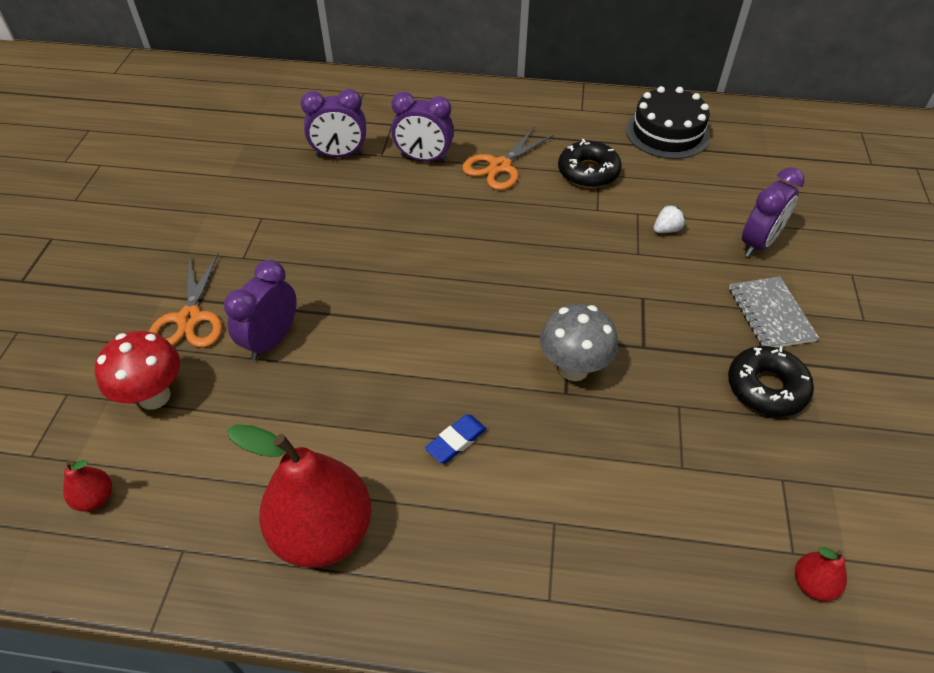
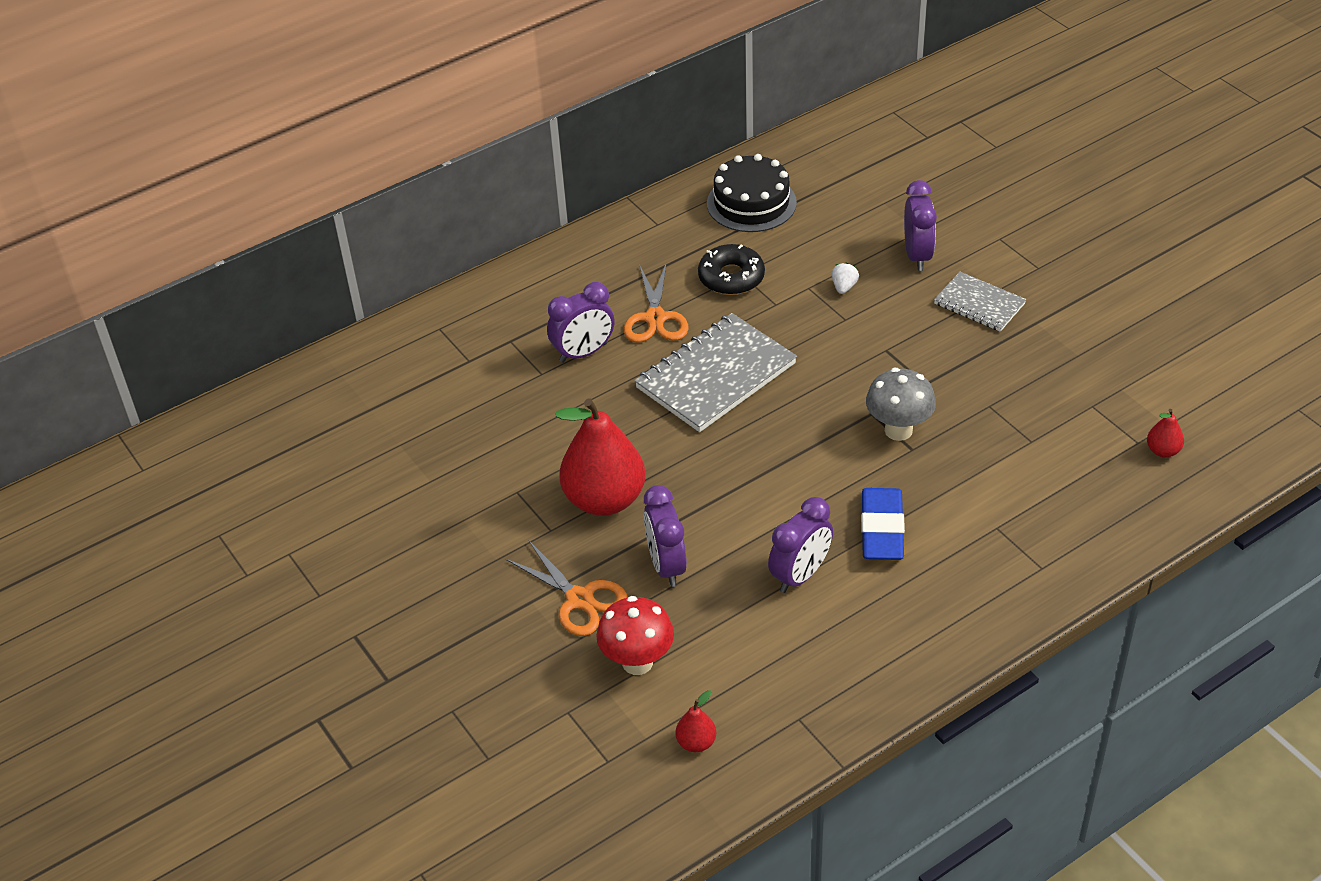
camera: 40 degrees left, 5 degrees down
red pear [227,424,372,568] -> red pear moved to [555,398,646,516]
purple clock [301,89,366,157] -> purple clock moved to [768,497,833,593]
blue eraser [425,414,487,463] -> blue eraser [861,488,905,560], size x1.79
black donut [728,346,814,417] -> none
none -> grey notebook [634,313,797,432]

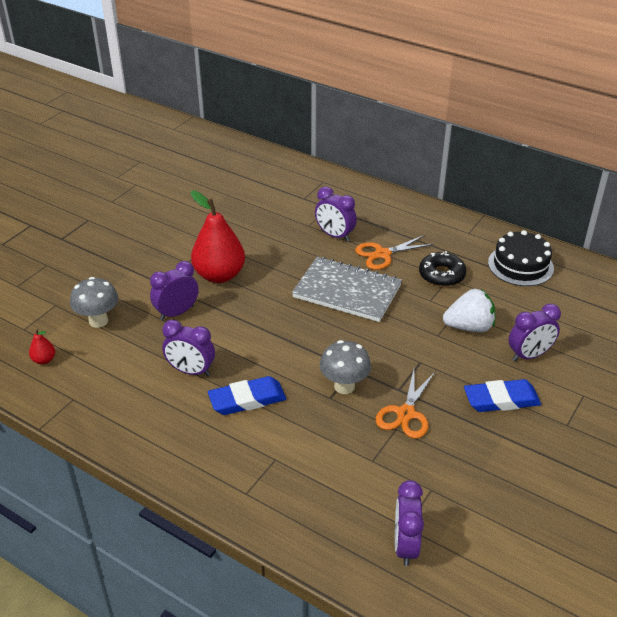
camera: 65 degrees right, 5 degrees down
orange scissors [506,541,628,636] -> orange scissors moved to [376,370,435,439]
red mushroom [596,596,674,675] -> grey mushroom [70,277,118,328]
white strawberry [832,262,859,294] -> white strawberry [443,289,495,332], size x2.15
grey notebook [934,272,1026,332] -> blue eraser [464,379,541,412]
red pear [1147,409,1184,458] -> purple clock [395,480,424,566]

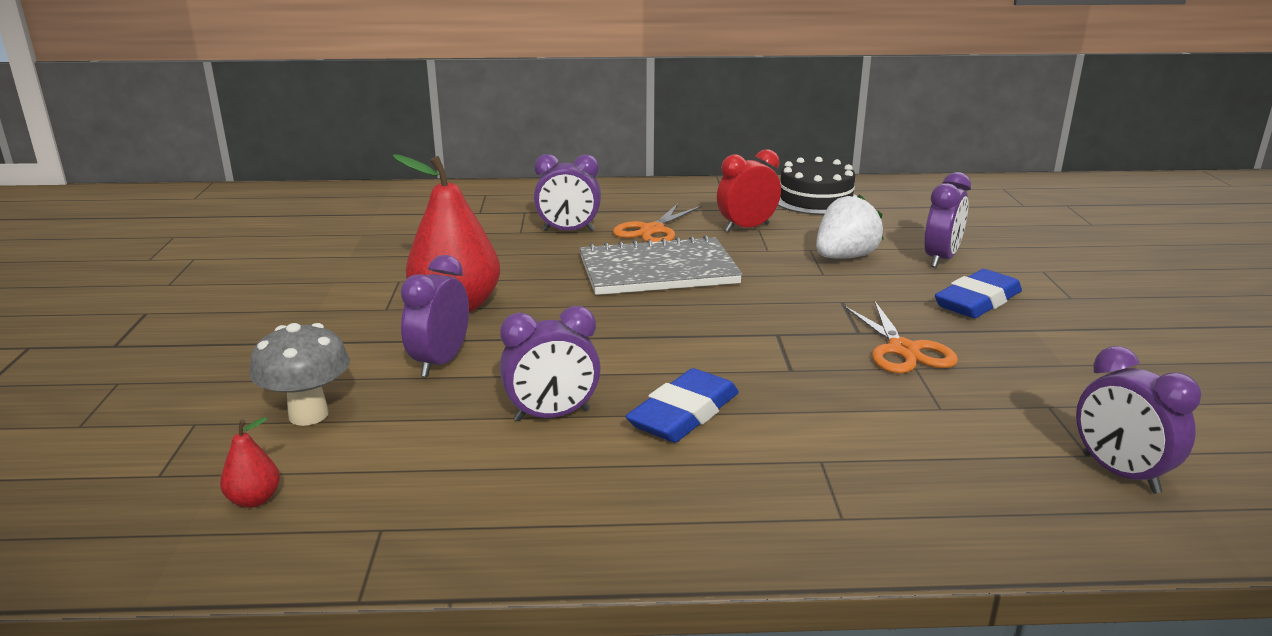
camera: 35 degrees left, 15 degrees down
grey mushroom [320,340,371,394] -> none
black donut [419,251,466,287] -> red clock [717,149,781,232]

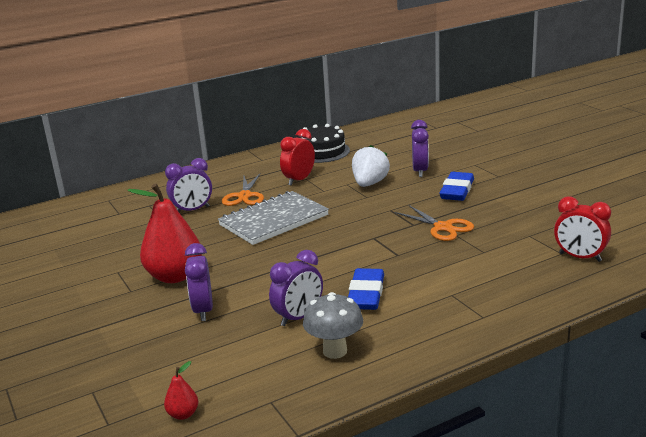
camera: 25 degrees left, 0 degrees up
grey mushroom [249,323,350,426] -> grey mushroom moved to [303,292,363,359]
purple clock [1076,346,1201,493] -> red clock [554,196,611,262]

